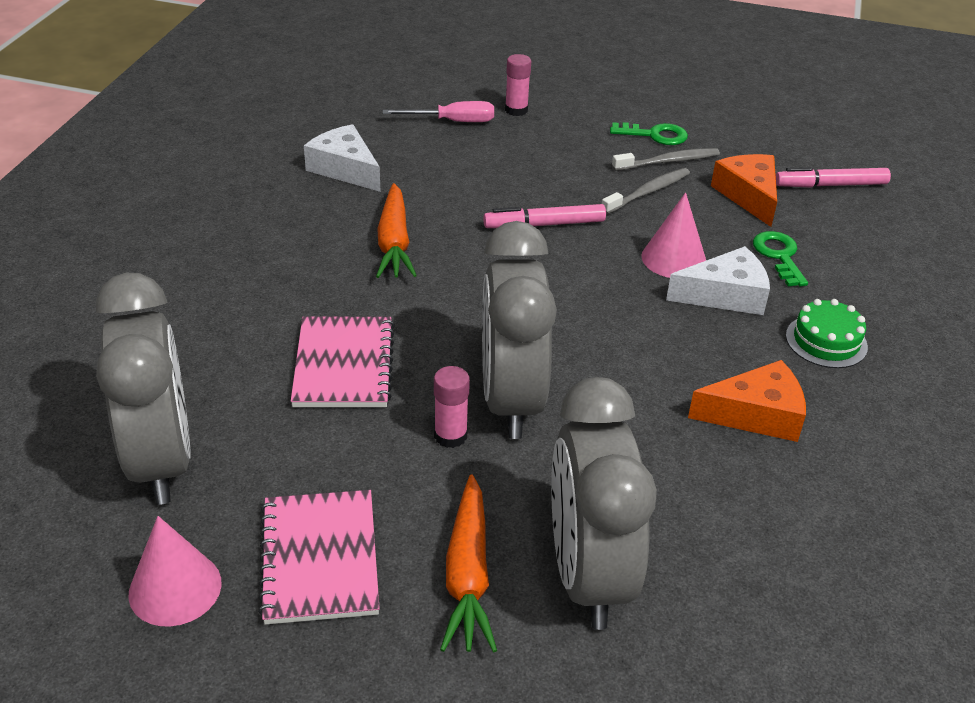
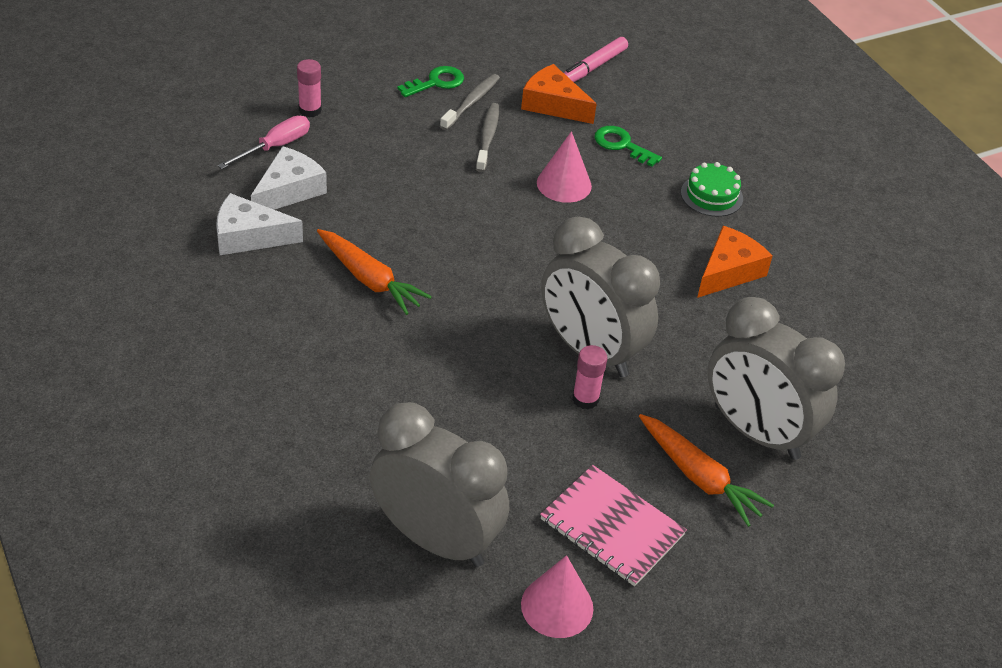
camera: 45 degrees left, 5 degrees up
pink notebook [291,316,395,407] -> none
pink marker [483,204,606,228] -> none
white cheese [666,246,770,315] -> white cheese moved to [251,146,327,210]

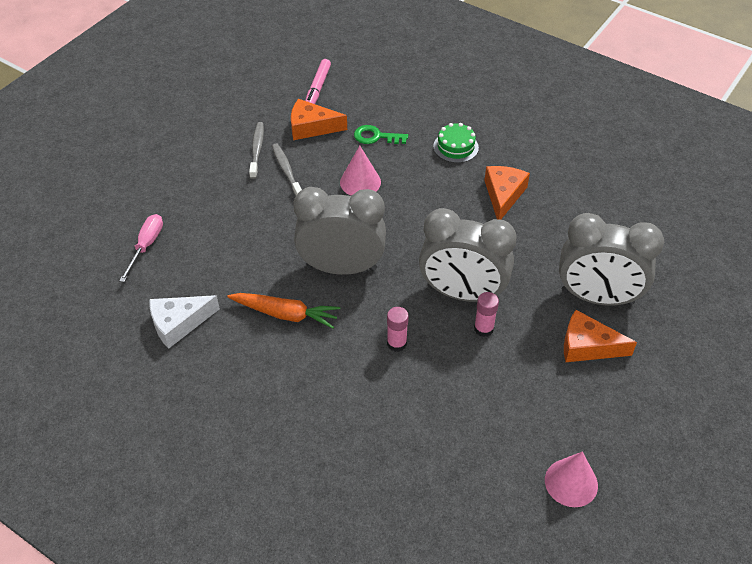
camera: 25 degrees left, 5 degrees up
white cheese [251,146,327,210] -> none
pink glue stick [297,59,322,117] -> pink glue stick moved to [387,307,409,352]
grey clock [370,402,509,567] -> grey clock moved to [293,187,386,275]
green key [397,66,464,97] -> none
pink notebook [540,465,687,586] -> none
orange carrot [639,414,774,527] -> orange cheese [564,310,637,362]

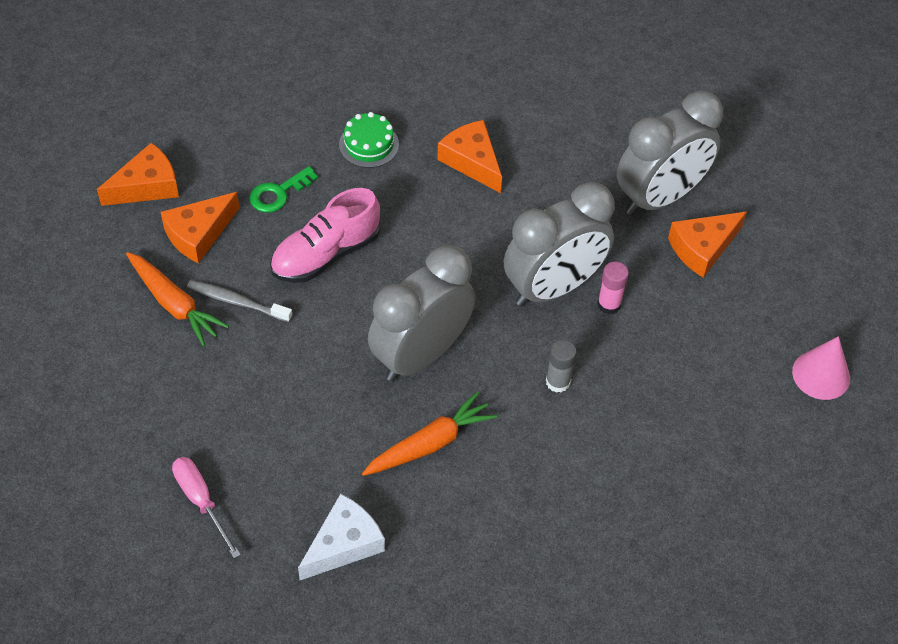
camera: 50 degrees left, 5 degrees up
white cheese [150,295,220,348] -> white cheese turned 150 degrees counterclockwise [298,494,385,580]
grey toothbrush [249,122,264,179] -> orange carrot [126,252,229,347]
pink marker [305,59,331,104] -> orange cheese [97,143,179,206]
pink cone [340,146,381,195] -> pink shoe [270,188,380,283]
pink glue stick [387,307,409,352] -> grey glue stick [546,340,577,393]

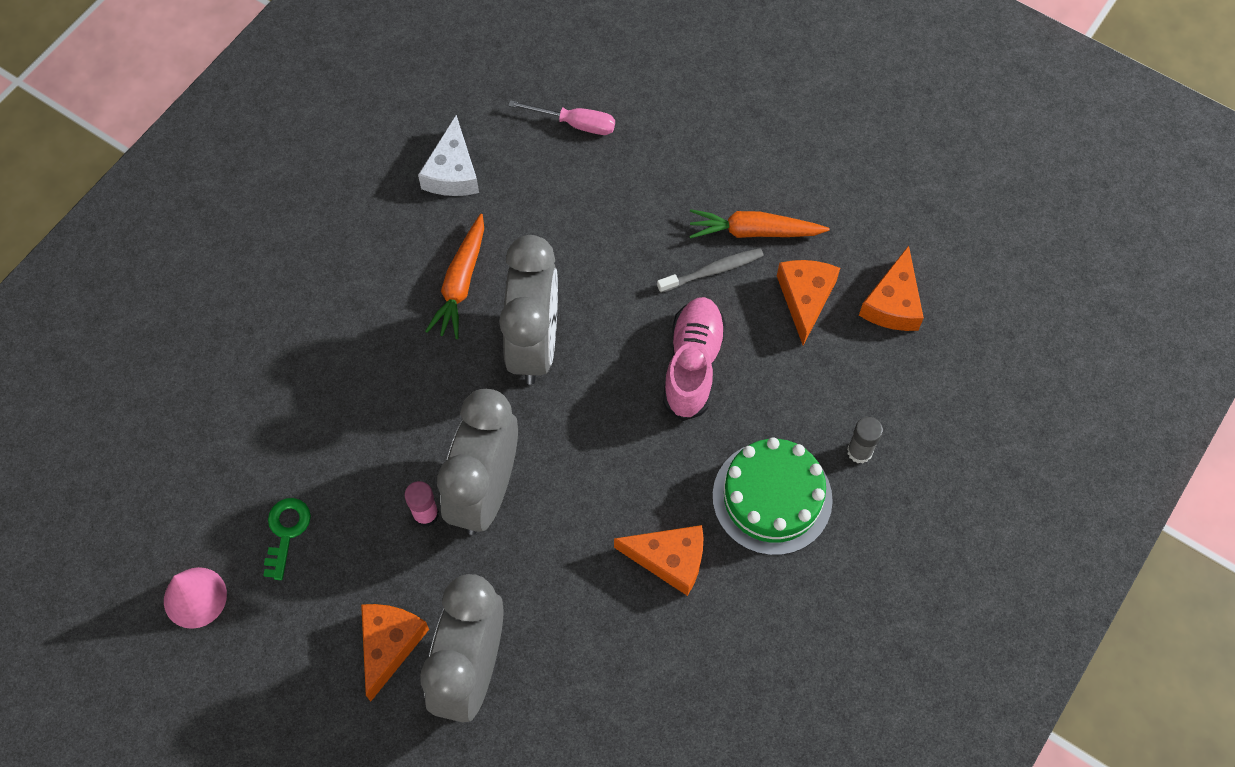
camera: 140 degrees right, 10 degrees up
green key [250,166,318,213] -> green key moved to [263,498,311,580]
green cake [339,112,399,168] -> green cake [712,437,833,555], size x1.72
grey glue stick [546,340,577,393] -> grey glue stick moved to [847,417,883,463]

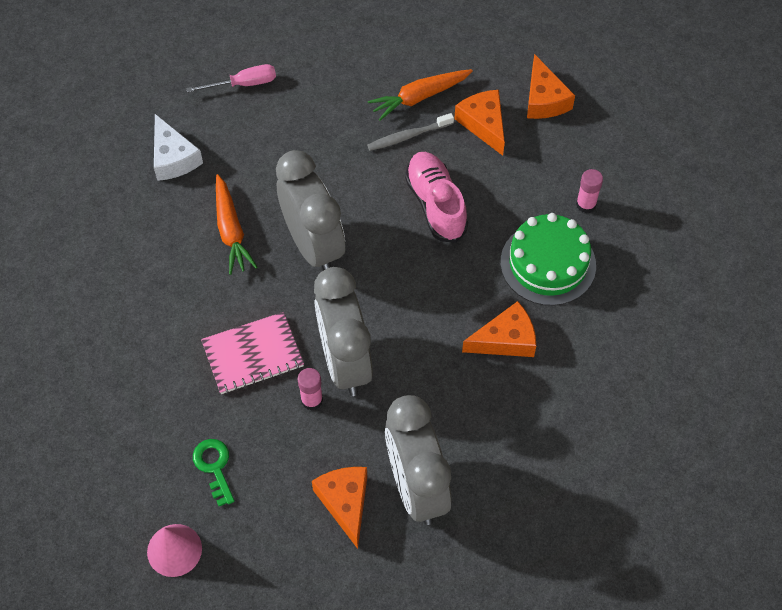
camera: 30 degrees left, 5 degrees down
grey toothbrush [657,248,764,293] -> grey toothbrush turned 150 degrees counterclockwise [367,113,454,151]
grey glue stick [847,417,883,463] -> pink glue stick [576,169,603,213]
none -> pink notebook [201,312,304,394]

